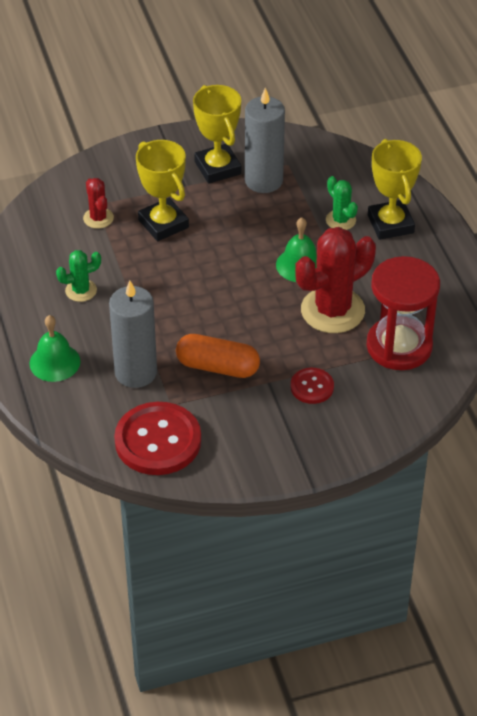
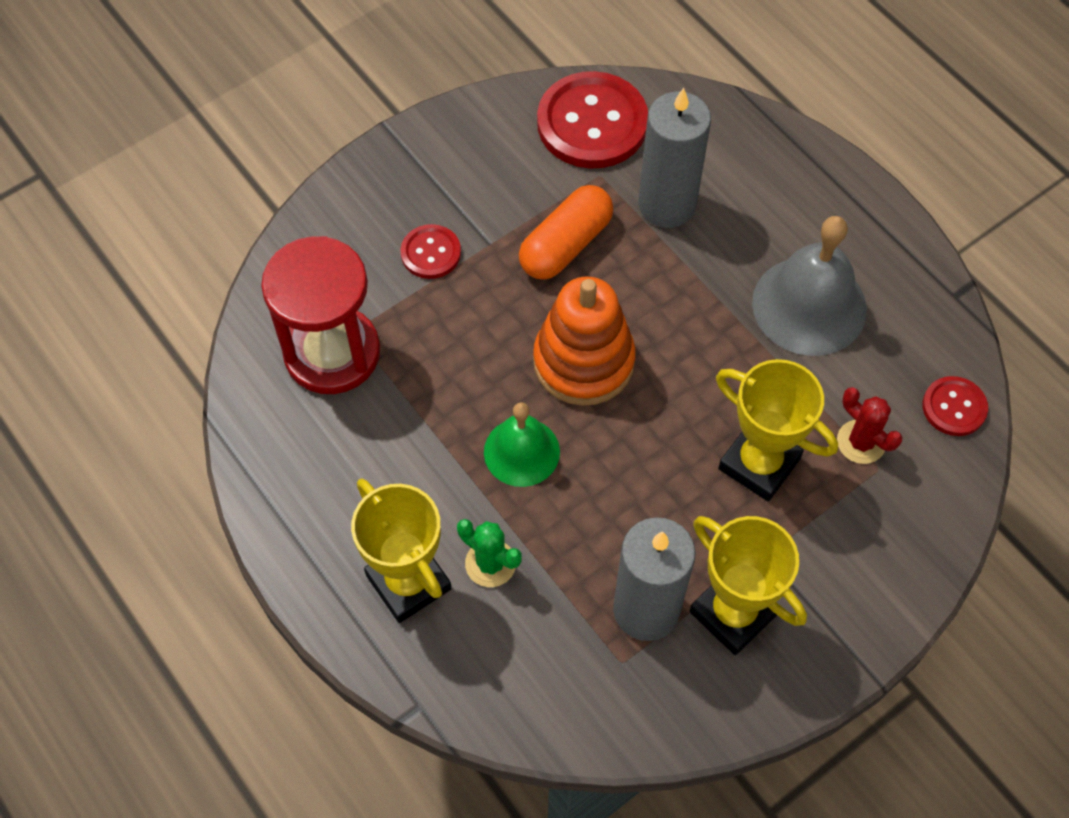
camera: 160 degrees right, 15 degrees up
green bell [29,315,81,382] -> none
green cactus [56,250,101,302] -> grey bell [752,216,867,356]
orange capsule [176,334,260,378] -> orange capsule turned 45 degrees counterclockwise [519,185,613,280]
red cactus [295,227,376,333] -> none
none -> orange stacking toy [533,276,636,406]
none -> red button [922,376,988,436]

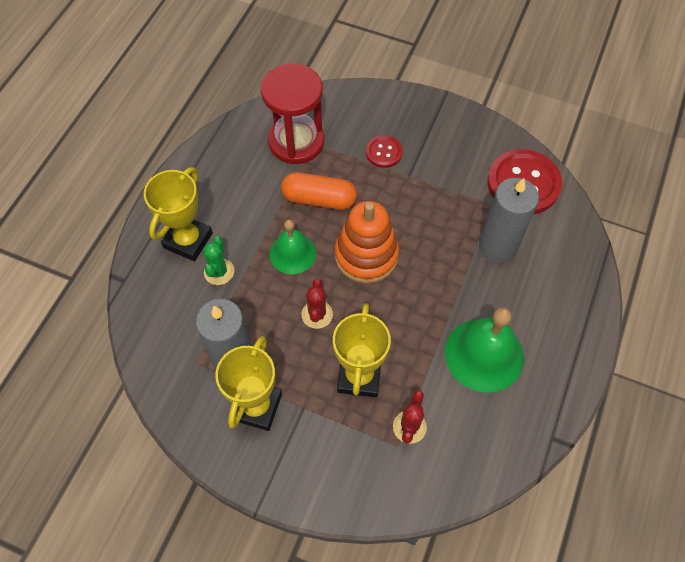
camera: 60 degrees right, 0 degrees up
orange capsule [519,185,613,280] -> orange capsule moved to [281,172,357,210]
grey bell [752,216,867,356] -> green bell [445,307,524,393]
red button [922,376,988,436] -> none
none -> red cactus [301,279,333,329]

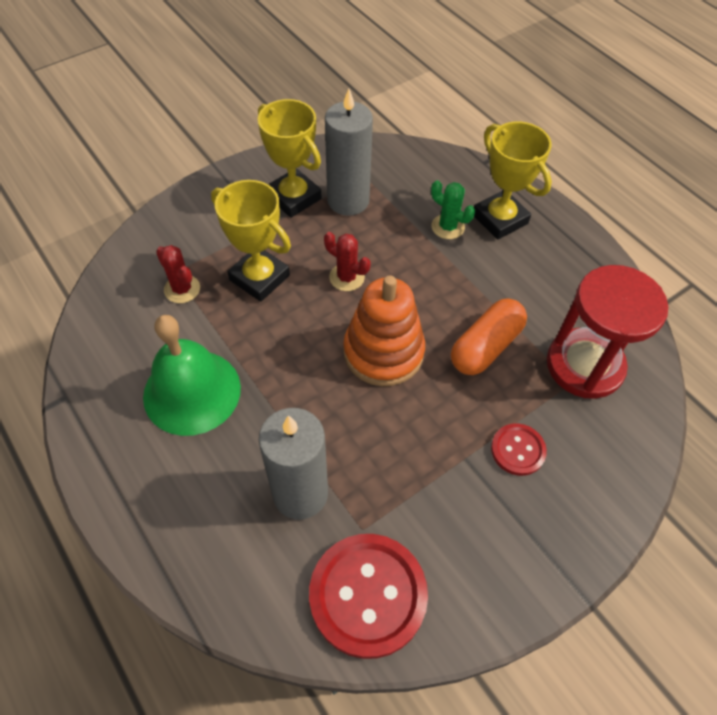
camera: 120 degrees right, 5 degrees down
green bell [270,220,316,274] -> none

